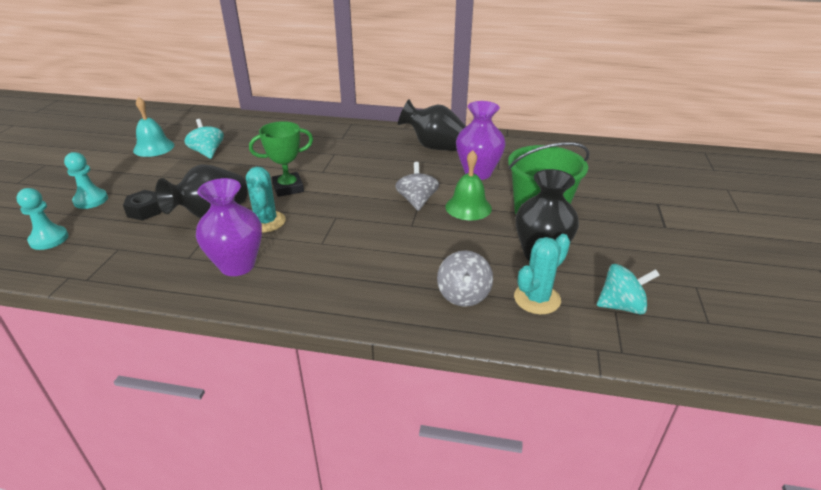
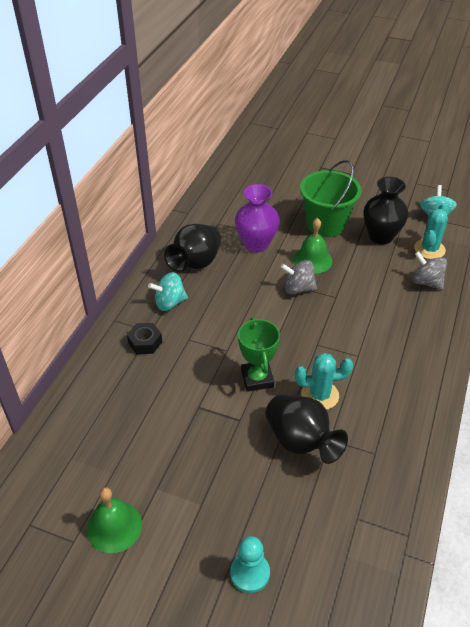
camera: 80 degrees left, 10 degrees up
turquoise pawn [16,188,68,250] -> none
black nut [123,190,161,221] -> black nut moved to [127,323,162,354]
turquoise bell [133,97,174,157] -> green bell [87,487,142,553]
turquoise spinning top [185,119,224,159] -> turquoise spinning top moved to [148,272,188,311]
purple vase [196,178,262,276] -> none
grey spinning top [437,250,493,307] -> grey spinning top turned 150 degrees counterclockwise [412,251,447,290]
turquoise cactus [514,234,570,314] -> turquoise cactus turned 60 degrees clockwise [414,204,448,259]

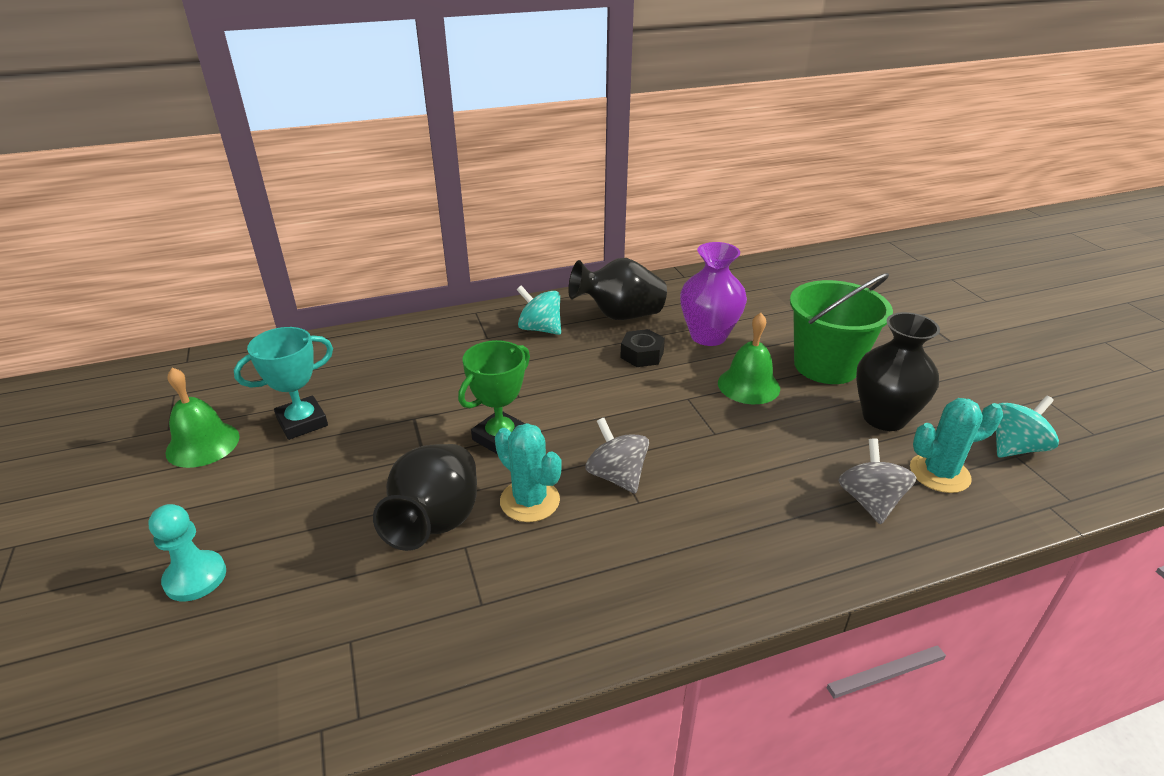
camera: 50 degrees right, 10 degrees down
black nut [127,323,162,354] -> black nut moved to [620,329,665,367]
grey spinning top [281,260,317,295] -> grey spinning top moved to [585,418,649,494]
none -> turquoise trophy [234,327,333,440]

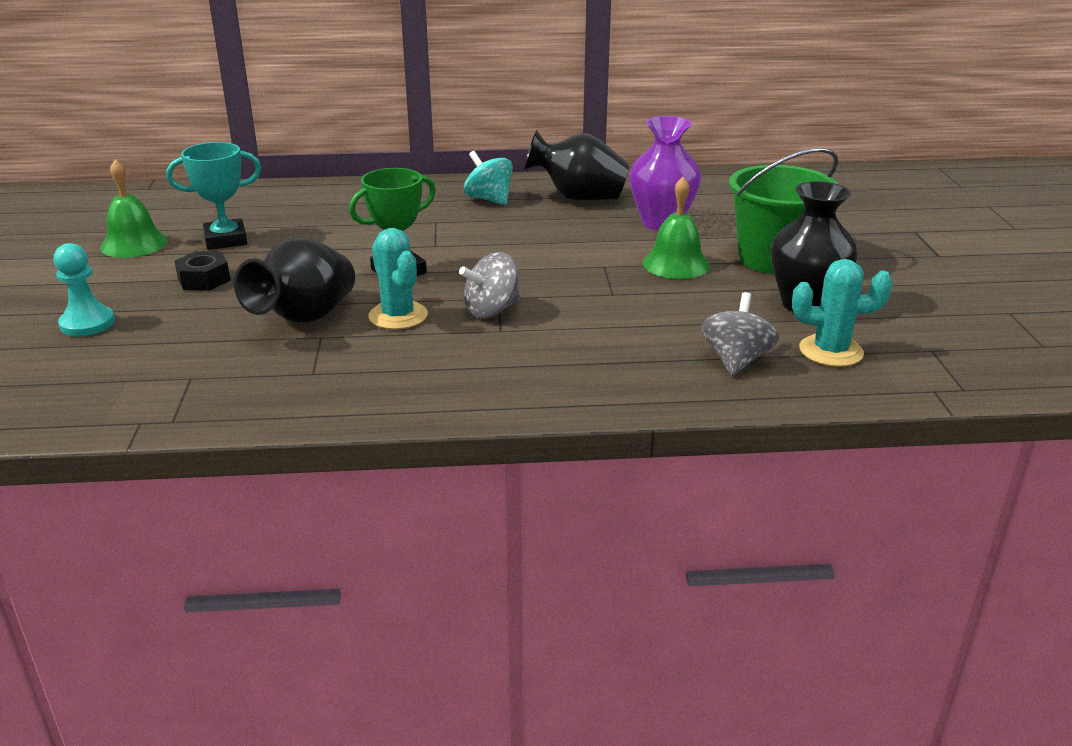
camera: 15 degrees right, 5 degrees down
grey spinning top [585,418,649,494] -> grey spinning top turned 105 degrees counterclockwise [459,252,520,318]
black nut [620,329,665,367] -> black nut moved to [174,251,231,291]
turquoise spinning top [996,396,1059,458] -> none

